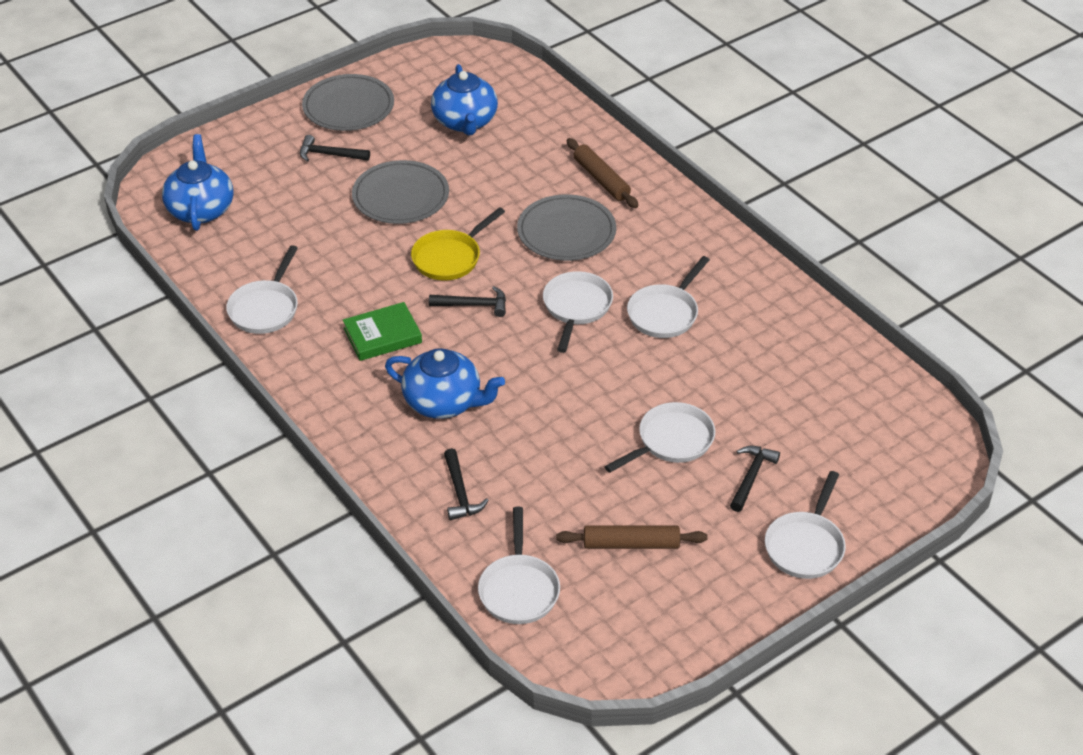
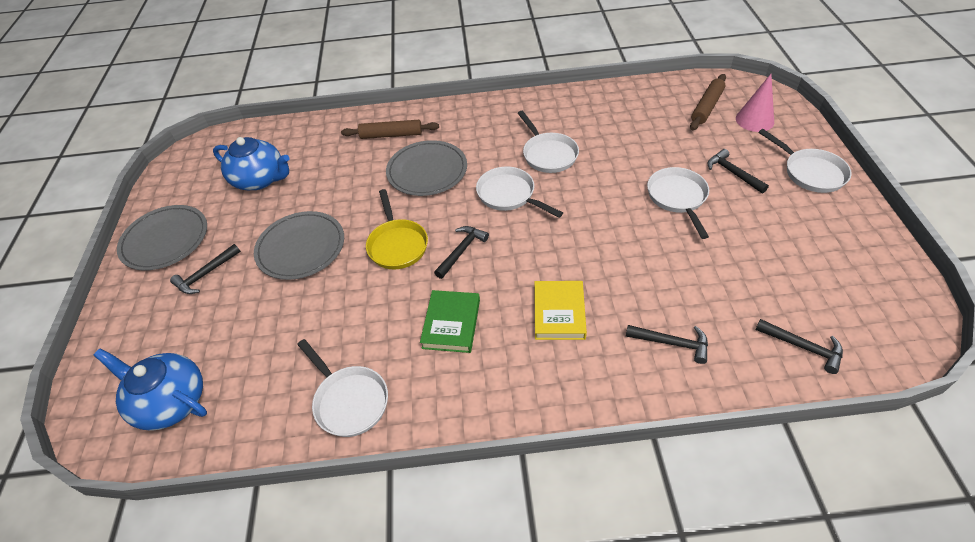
camera: 55 degrees left, 5 degrees up
blue teapot [385,348,505,419] -> yellow book [534,281,587,340]
white pan [478,507,560,624] -> black hammer [755,319,843,374]
brown rolling pin [556,526,707,549] -> brown rolling pin moved to [690,74,726,130]
none -> pink cone [736,74,774,132]

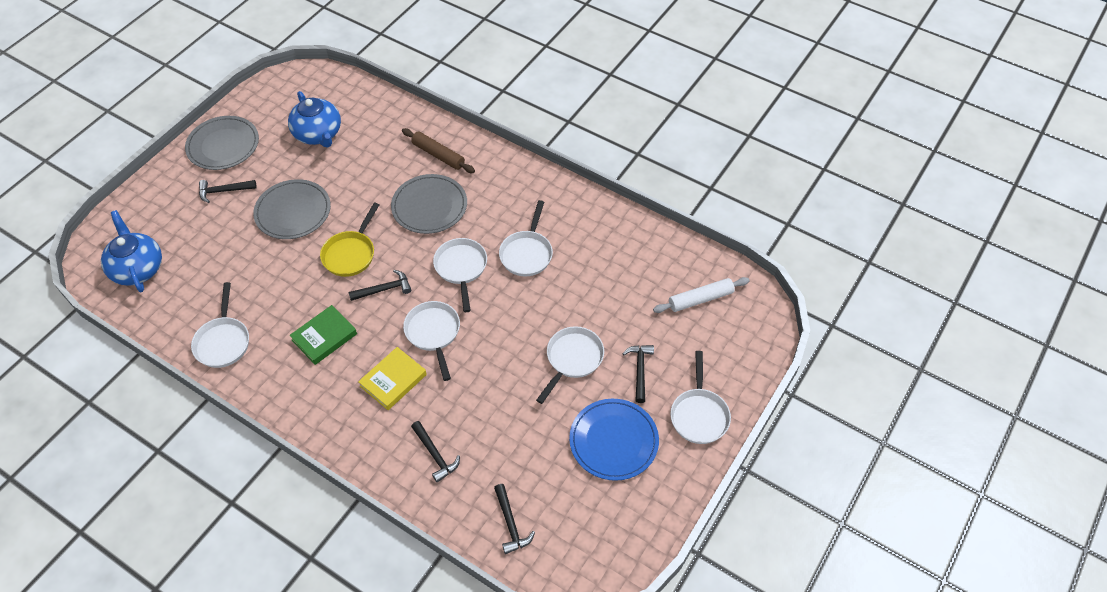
camera: 35 degrees right, 5 degrees up
brown rolling pin [690,74,726,130] -> white rolling pin [653,277,750,313]
pink cone [736,74,774,132] -> none
none -> white pan [403,301,460,381]
none -> blue plate [569,399,659,481]

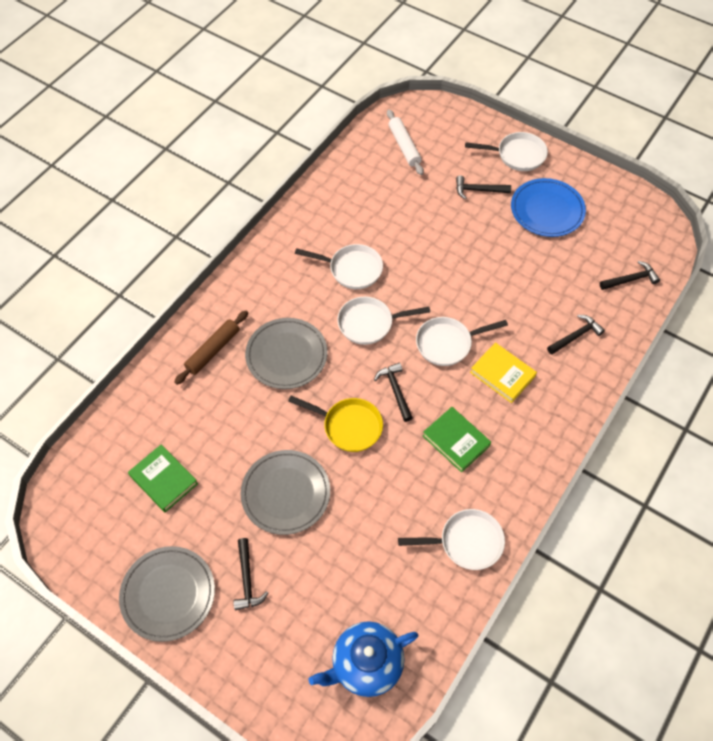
camera: 90 degrees left, 5 degrees up
blue teapot [288,91,341,147] -> green book [128,445,198,512]
white pan [536,326,604,404] -> none

